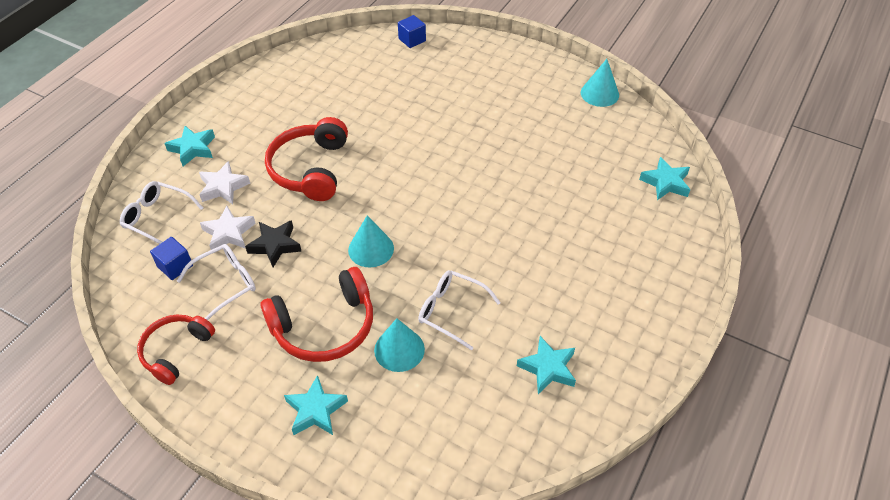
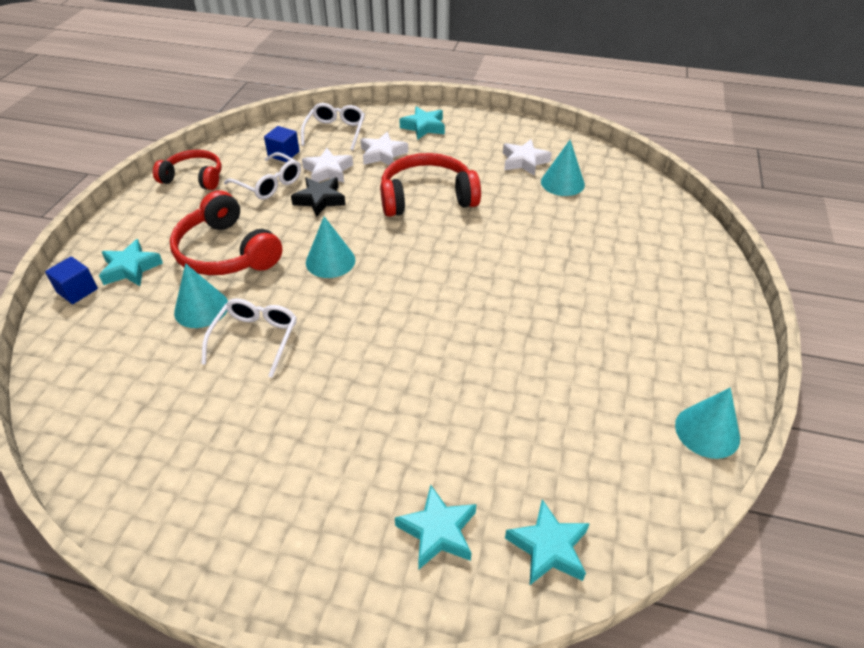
camera: 75 degrees right, 5 degrees down
blue cube [398,15,426,48] -> blue cube moved to [45,257,98,304]
turquoise star [517,336,576,394] -> turquoise star moved to [395,485,477,569]
none -> white star [503,139,552,176]
none -> turquoise cone [541,140,585,196]

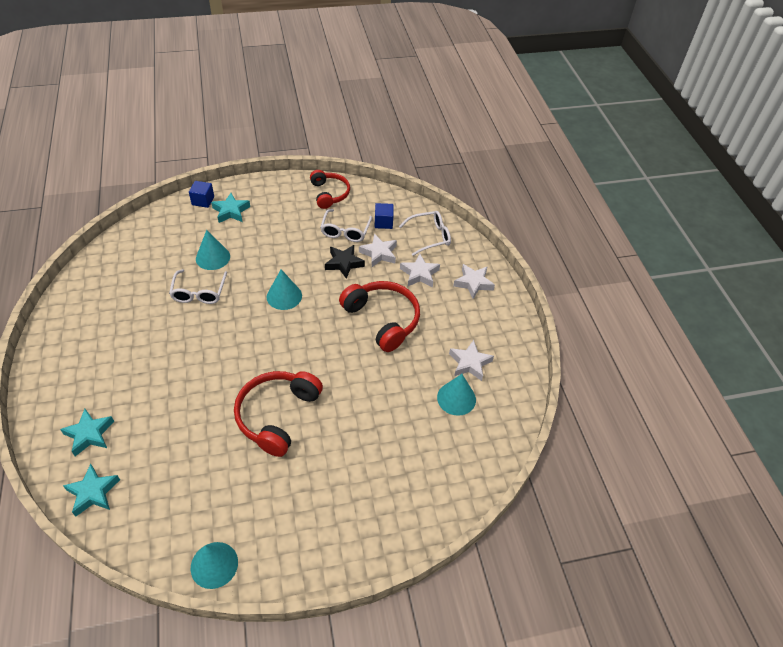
camera: 60 degrees right, 5 degrees up
red headphones [170,190,282,275] -> red headphones moved to [234,371,323,457]
white glasses [202,298,297,378] -> white glasses turned 105 degrees clockwise [169,269,227,304]
turquoise star [399,106,445,140] -> white star [453,264,495,299]

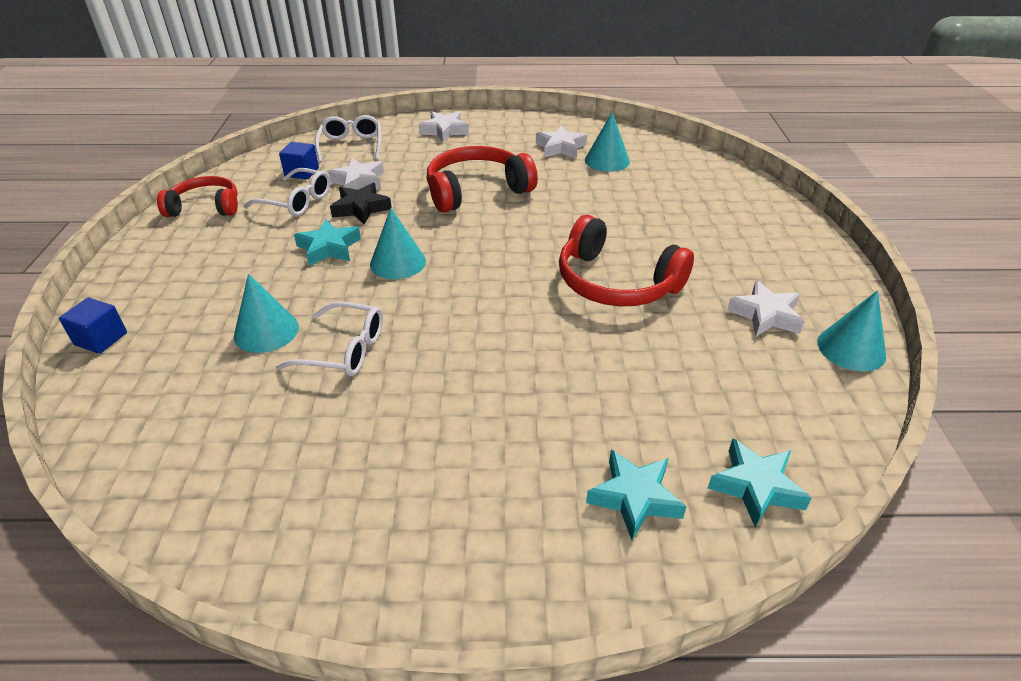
camera: 75 degrees left, 10 degrees down
turquoise star [211,193,250,223] -> turquoise star moved to [294,219,361,266]
white star [400,254,440,287] -> white star moved to [727,280,805,336]

